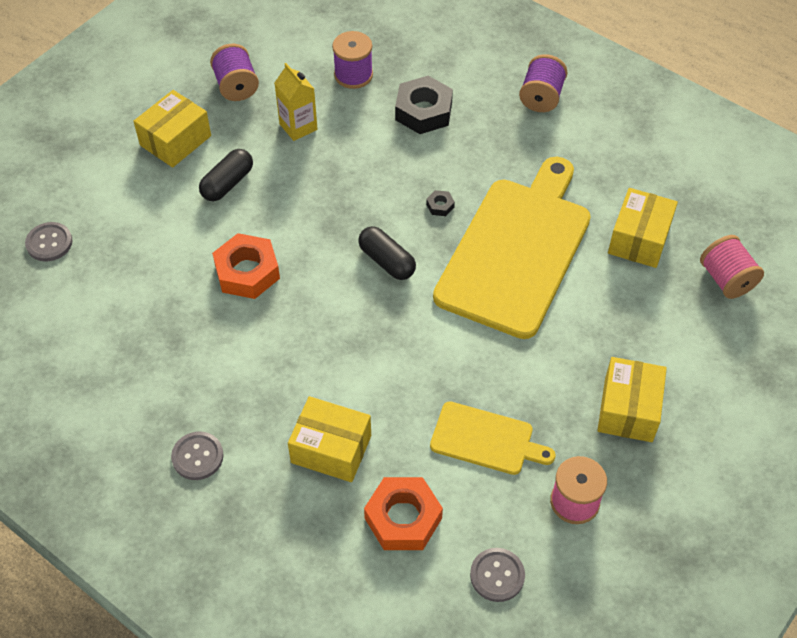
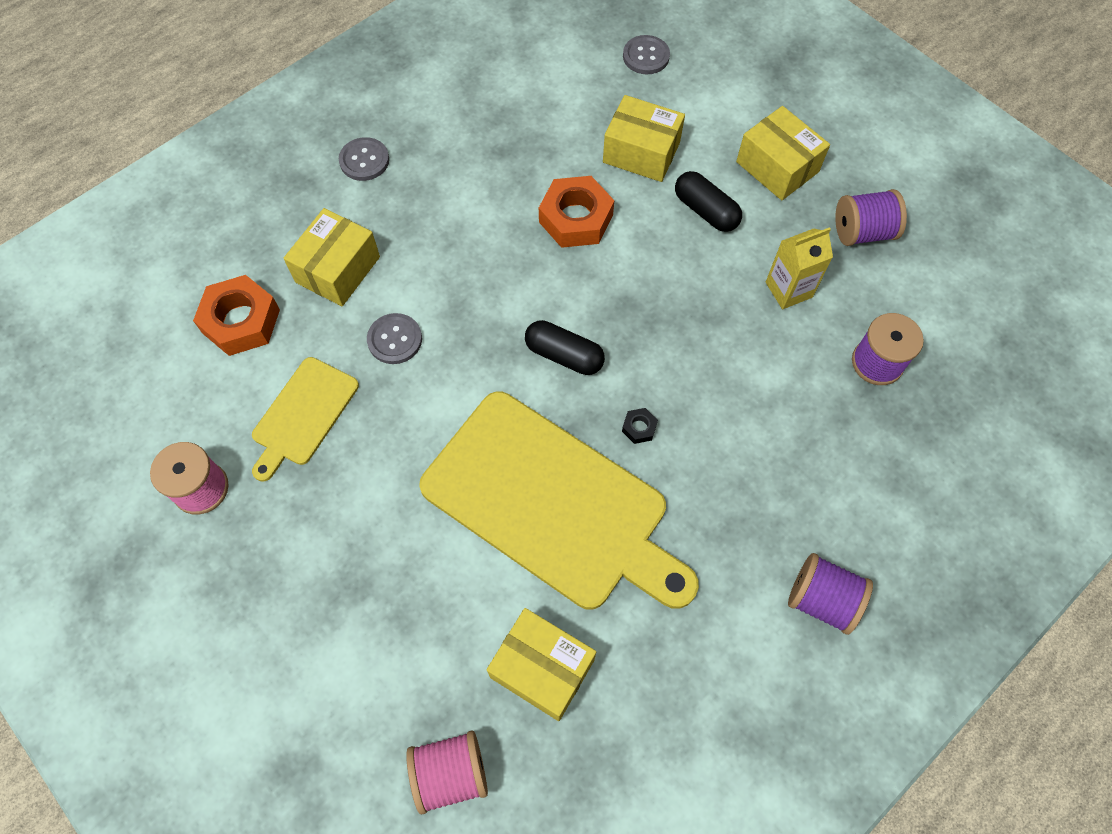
camera: 100 degrees right, 10 degrees up
black capsule [358,226,416,280] -> black capsule turned 60 degrees clockwise [525,320,605,375]
black nut [395,76,453,134] -> none
grey button [470,548,525,602] -> grey button moved to [367,313,422,364]
yellow box [597,357,667,442] -> yellow box moved to [603,95,685,182]

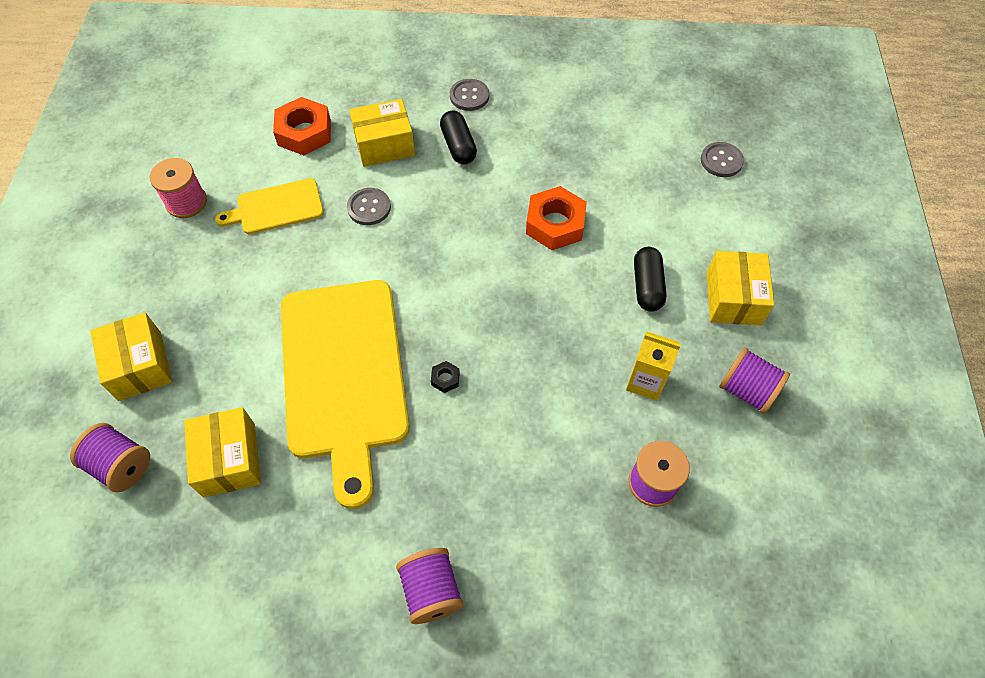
camera: 45 degrees right, 5 degrees down
pink spool [406,730,488,814] -> purple spool [70,423,150,492]
black capsule [525,320,605,375] -> black capsule moved to [440,110,477,164]
yellow box [603,95,685,182] -> yellow box moved to [90,312,173,401]

